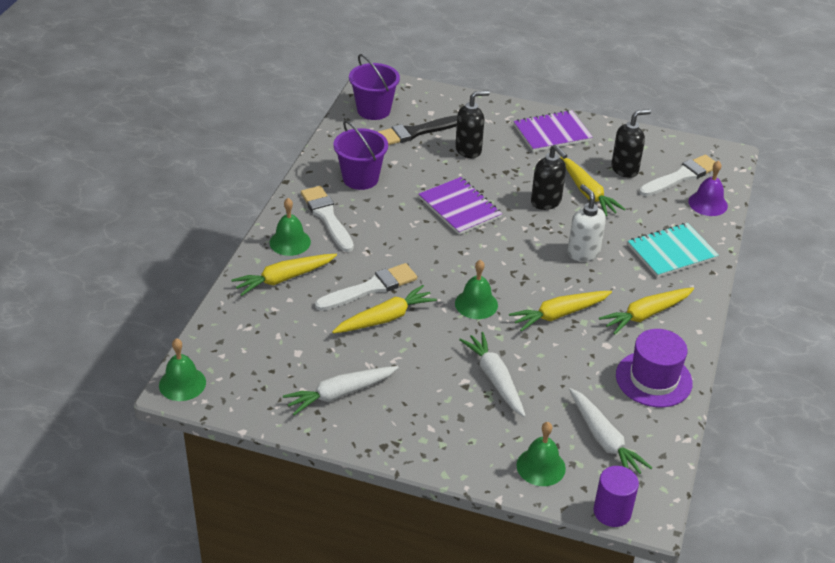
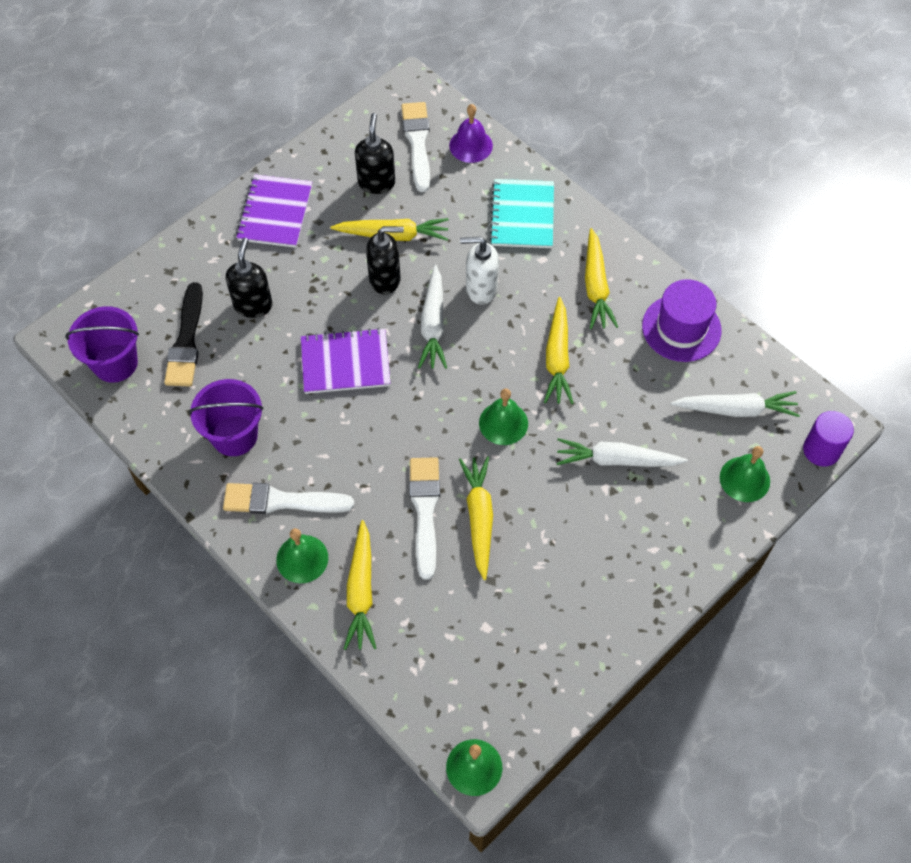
camera: 60 degrees left, 20 degrees up
white carrot [283,366,399,415] -> white carrot moved to [418,265,447,369]

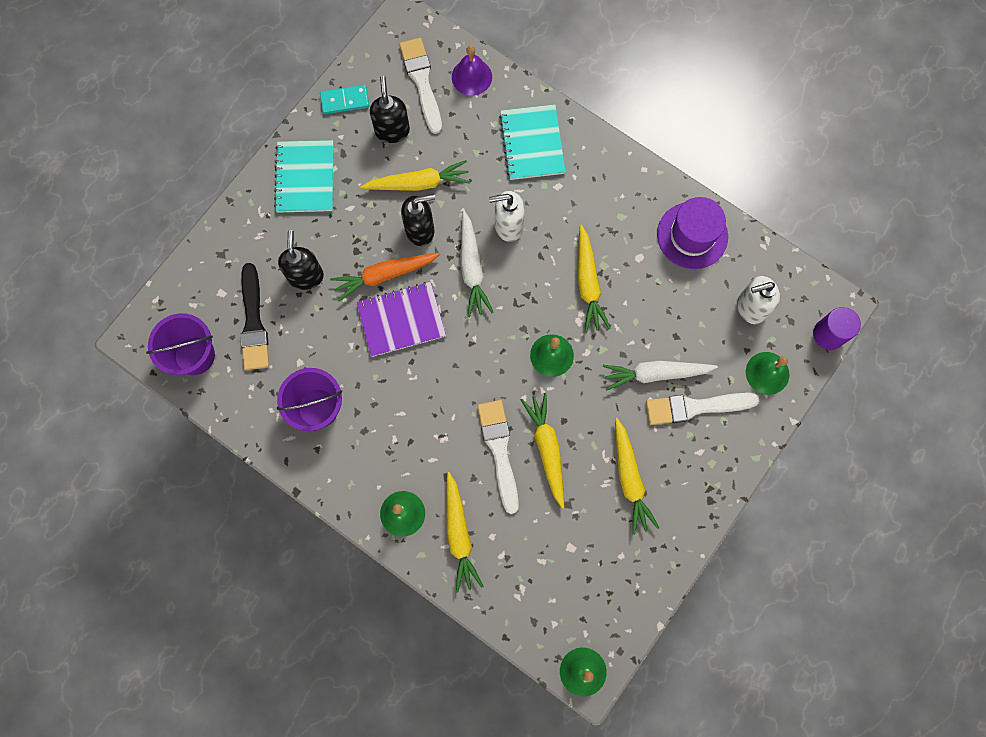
camera: 10 degrees left, 15 degrees up
white brush [223,483,354,514] -> white brush moved to [646,393,759,425]
purple notebook [236,174,312,248] -> turquoise notebook [274,140,334,213]
yellow carrot [585,228,618,329] -> yellow carrot moved to [615,418,659,535]
white carrot [670,391,800,417] -> white soap dispenser [737,276,780,324]
none -> turquoise domino [320,85,369,114]
none -> orange carrot [330,253,440,302]

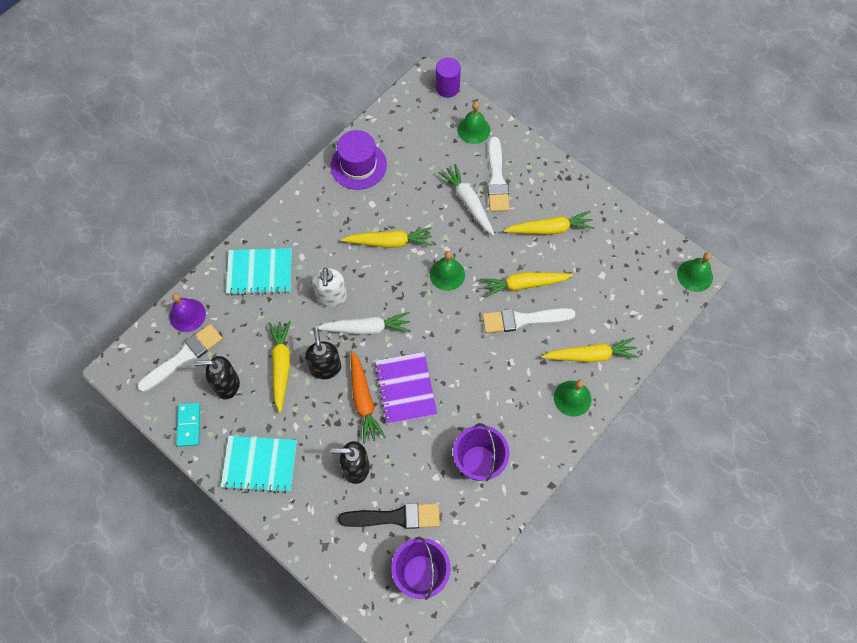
camera: 85 degrees left, 10 degrees down
white brush [399,38,442,134] -> white brush turned 150 degrees clockwise [137,324,223,392]
white carrot [603,361,718,391] -> white carrot turned 150 degrees clockwise [439,164,495,236]
white soap dispenser [737,276,780,324] -> none

